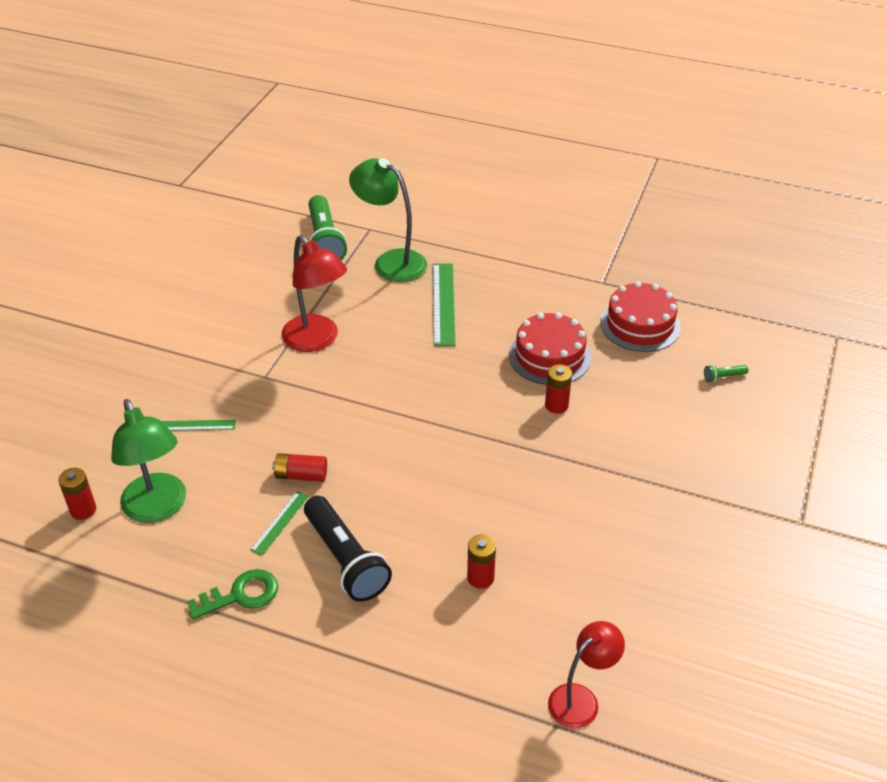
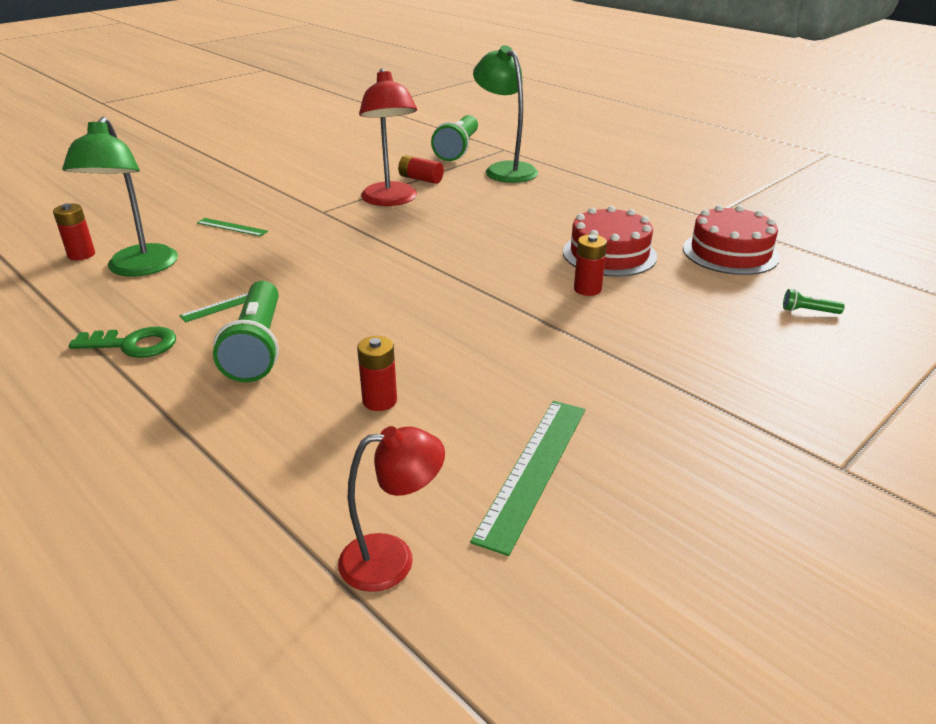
camera: 25 degrees right, 10 degrees down
red battery [272,453,327,482] -> red battery moved to [398,155,444,184]
black flashlight [304,496,392,602] -> green flashlight [213,281,279,382]
green ruler [433,263,456,346] -> green ruler moved to [470,401,585,556]

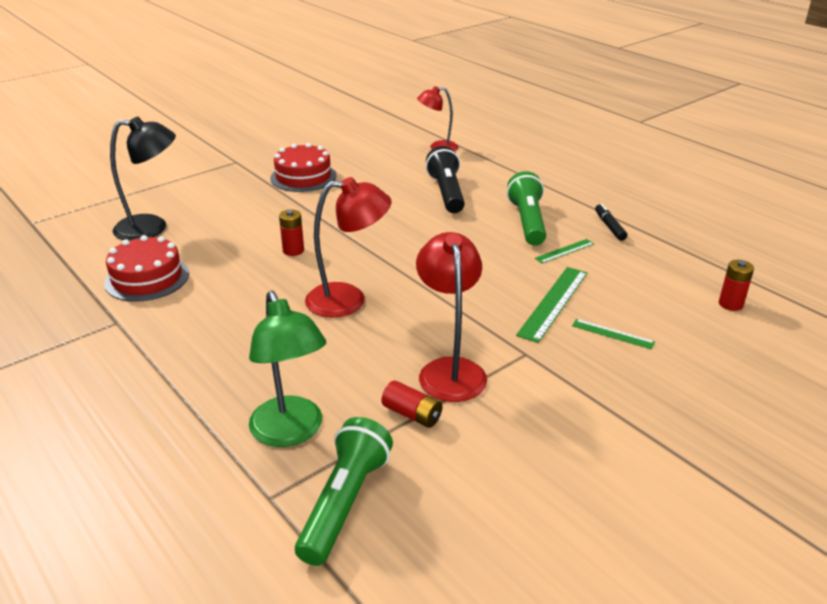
camera: 175 degrees left, 0 degrees up
green lamp [62,117,178,277] -> none
green key [69,327,176,358] -> black marker [595,203,627,241]
red battery [357,336,397,411] -> black flashlight [426,146,465,213]
green ruler [470,401,585,556] -> green ruler moved to [516,267,587,343]
red cake [563,206,657,277] -> red cake moved to [270,143,337,192]
green flashlight [783,289,844,314] -> black lamp [110,117,176,241]
none -> red lamp [305,177,392,317]

